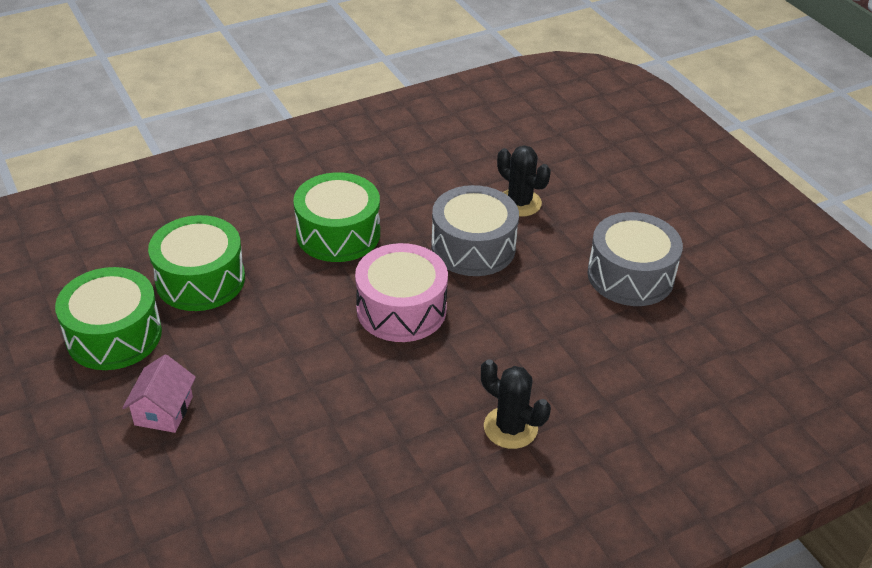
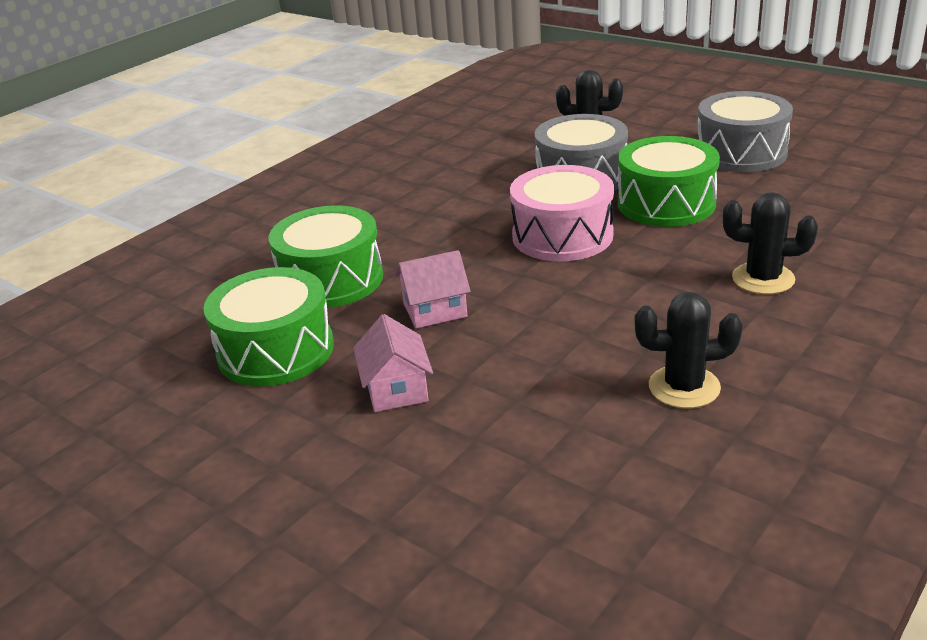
camera: 20 degrees left, 10 degrees down
green drum [293,172,380,262] -> green drum moved to [618,136,720,227]
none -> pink house [395,250,471,328]
none -> black cactus [634,292,743,408]

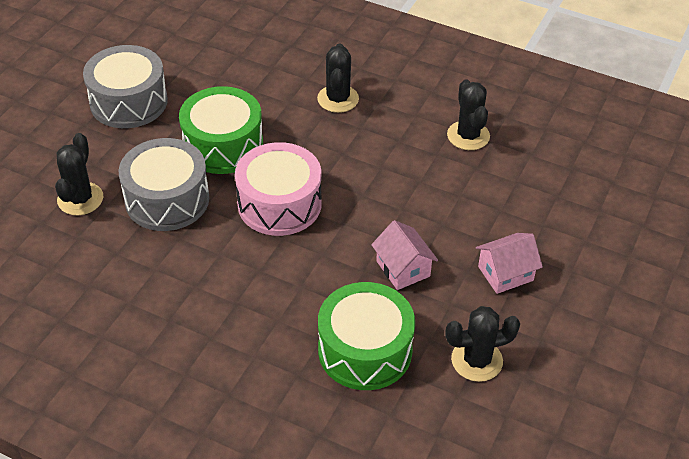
camera: 105 degrees left, 15 degrees up
green drum [203,267,334,386] -> black cactus [445,306,520,382]

